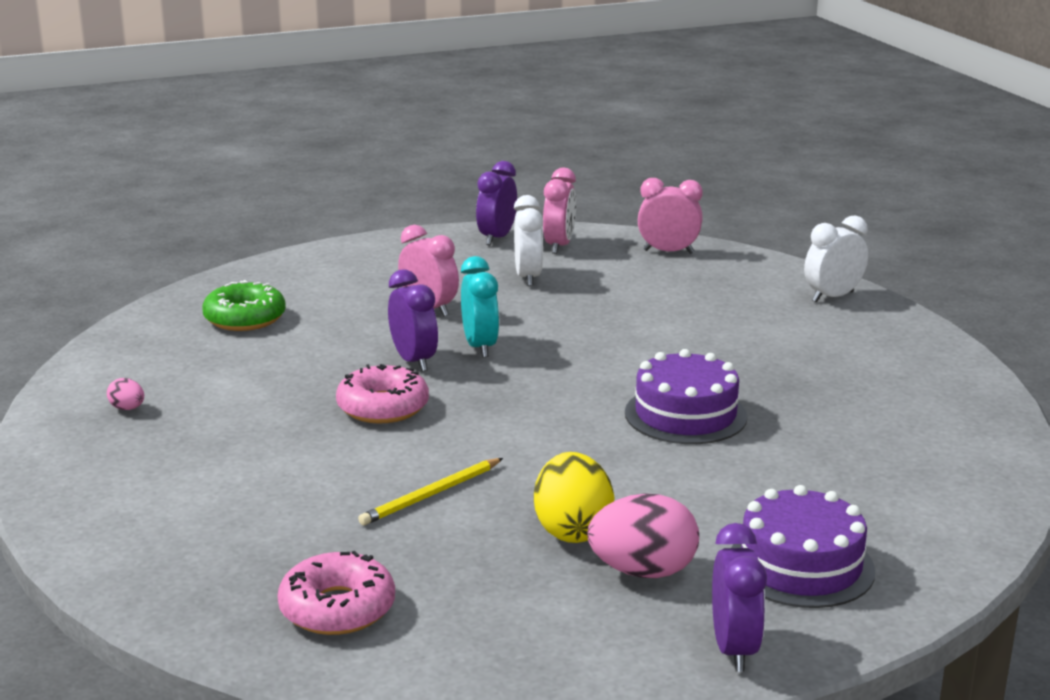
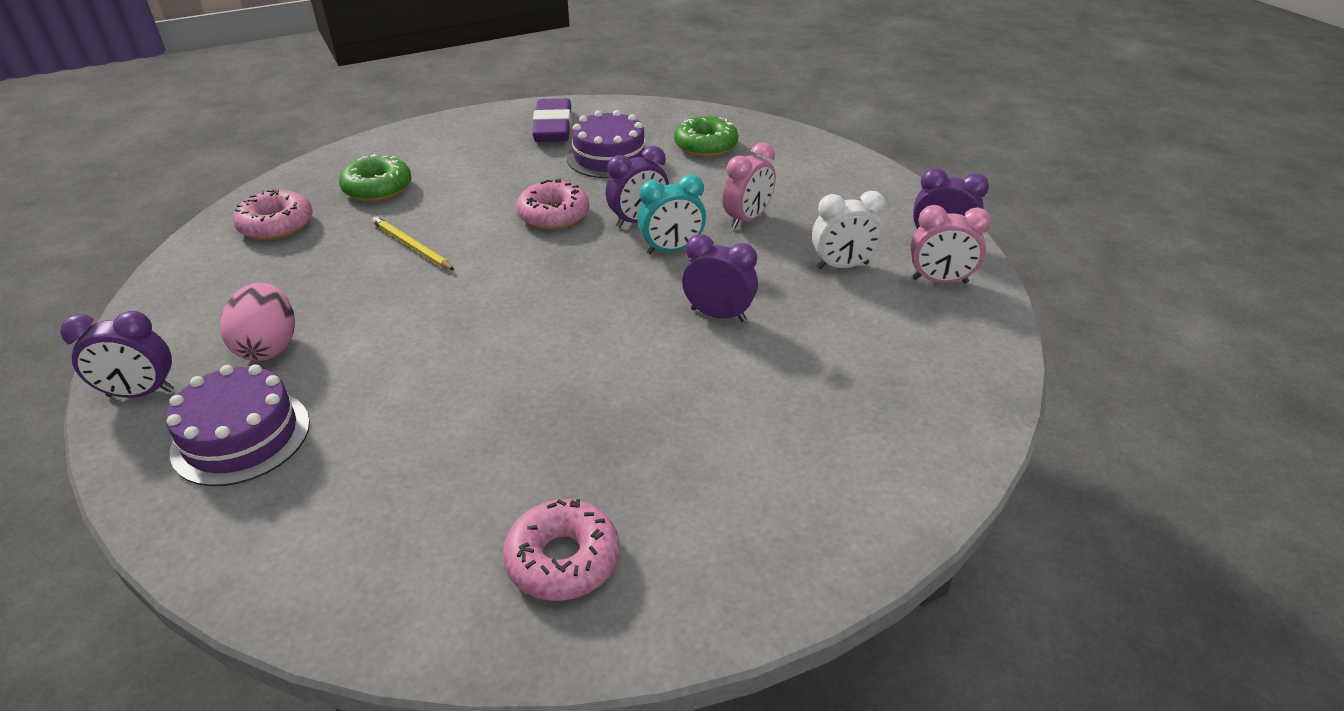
camera: 85 degrees right, 15 degrees up
pink egg [107,378,144,410] -> purple eraser [532,98,572,142]
yellow egg [534,452,614,543] -> none
purple cake [625,349,748,444] -> purple cake moved to [567,110,647,178]
pink clock [638,178,703,254] -> none
white clock [804,215,868,302] -> none
none -> green donut [339,154,412,202]
none -> pink donut [503,499,619,601]
none -> purple clock [682,234,758,322]

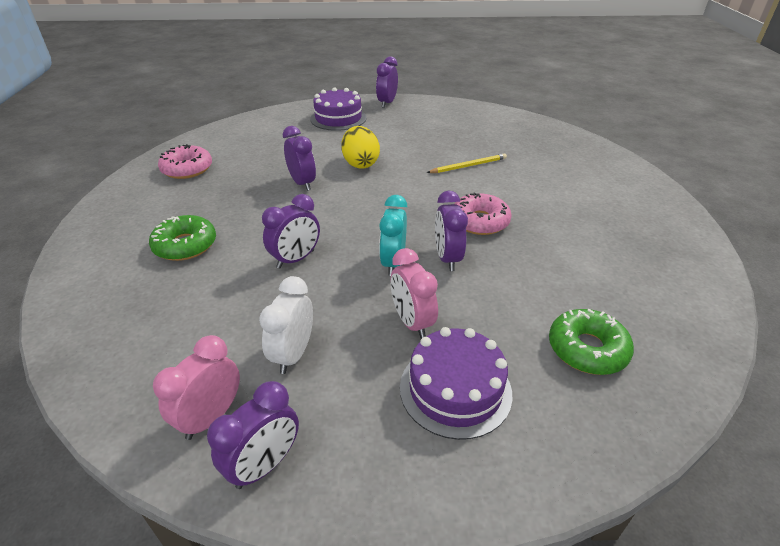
camera: 115 degrees right, 0 degrees up
pink egg [220,283,295,361] -> none
pink donut [233,189,313,240] -> none
green donut [339,154,412,202] -> green donut moved to [149,215,216,261]
purple eraser [532,98,572,142] -> none
purple cake [567,110,647,178] -> purple cake moved to [400,327,512,440]
none -> purple clock [283,126,316,191]
none -> yellow egg [341,126,380,169]

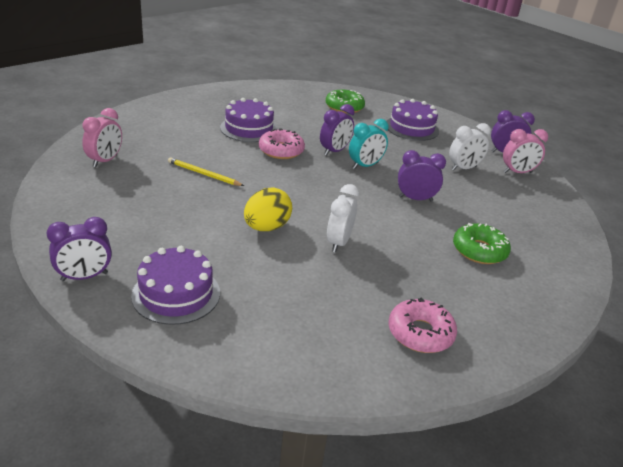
camera: 135 degrees left, 5 degrees down
purple clock [283,126,316,191] -> white clock [327,184,359,252]
pink clock [391,248,438,339] -> pink clock moved to [82,108,122,167]
none -> purple cake [220,98,278,142]

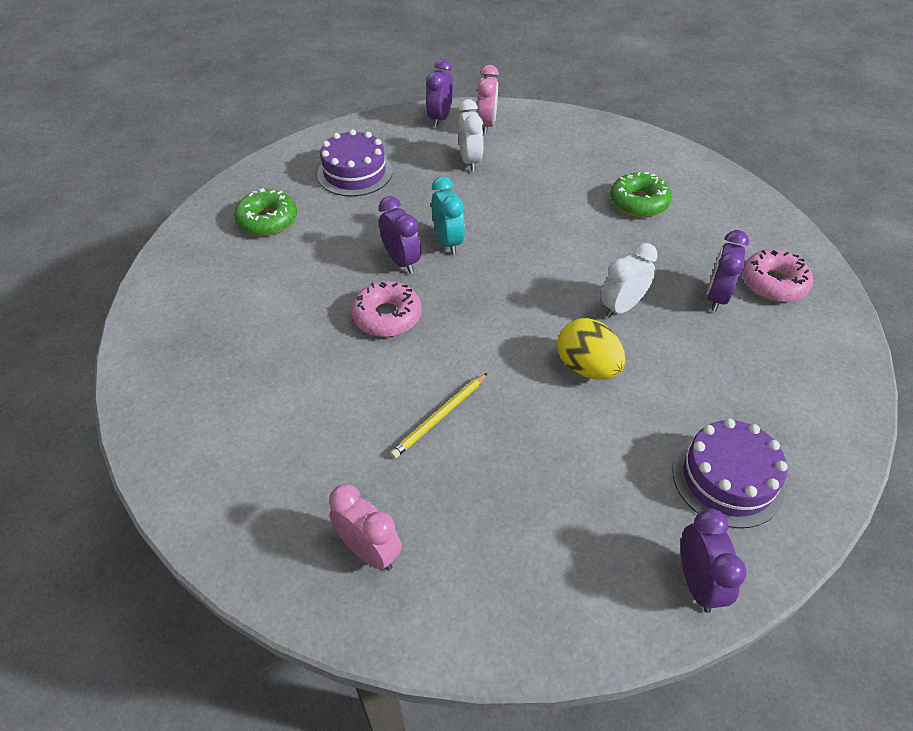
camera: 70 degrees left, 15 degrees up
purple cake [220,98,278,142] -> none
white clock [327,184,359,252] -> white clock turned 105 degrees clockwise [600,243,658,318]
purple clock [398,150,446,201] -> purple clock moved to [707,230,749,312]

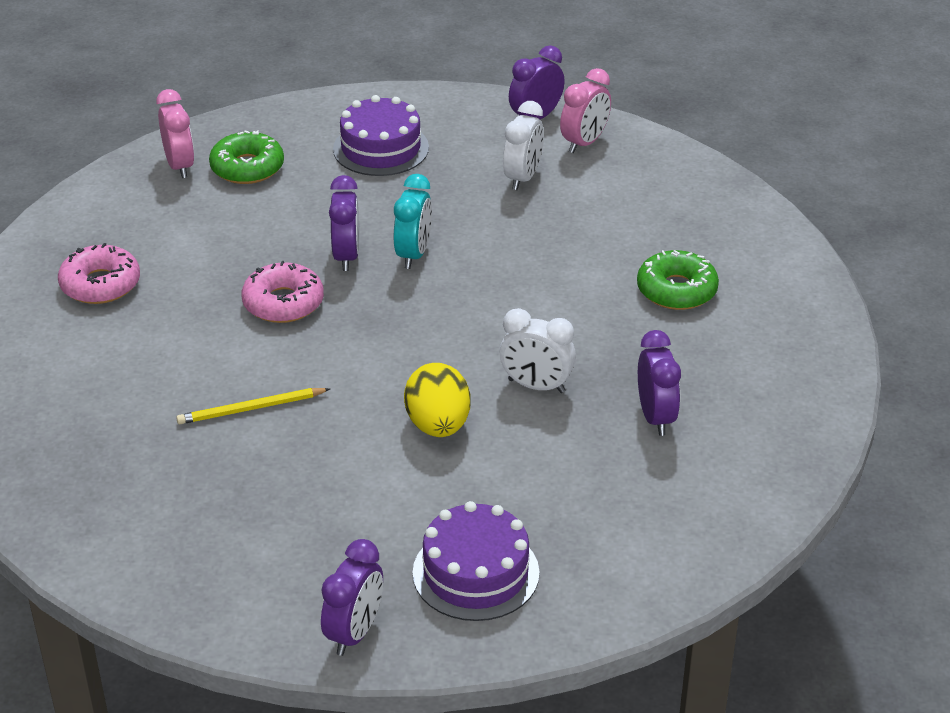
camera: 30 degrees right, 10 degrees down
pink clock [329,484,402,571] -> pink clock moved to [156,89,194,178]
white clock [600,243,658,318] -> white clock turned 150 degrees counterclockwise [499,308,576,393]
purple clock [707,230,749,312] -> purple clock turned 120 degrees clockwise [638,330,681,436]
pink donut [742,250,813,302] -> pink donut moved to [58,243,140,304]

